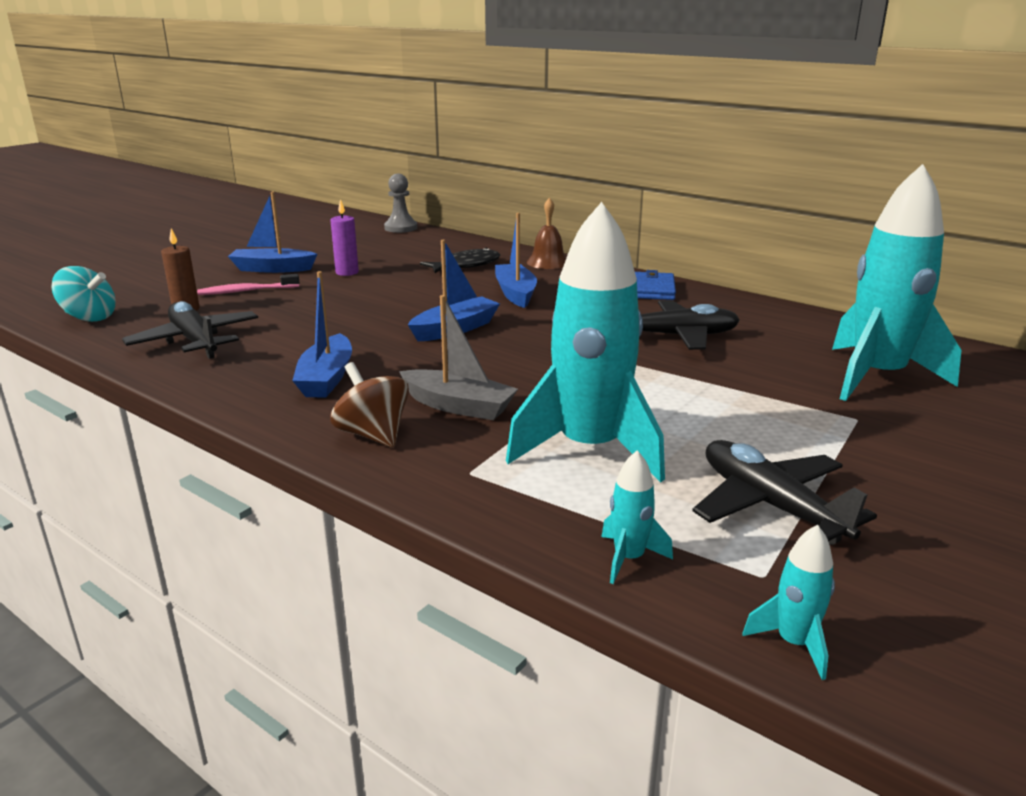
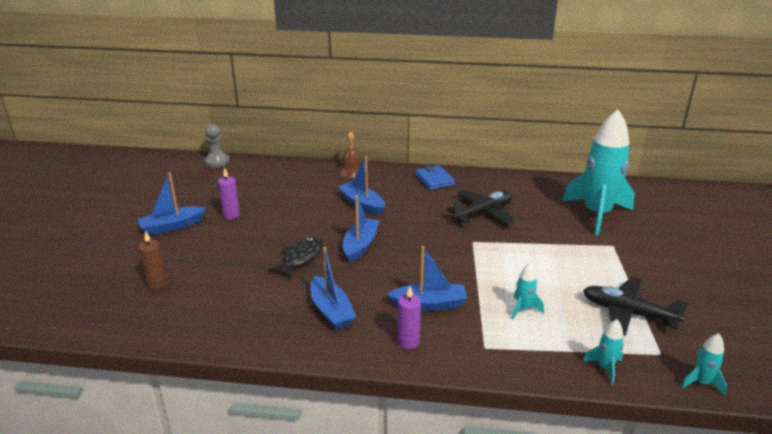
camera: 30 degrees left, 5 degrees up
turquoise spinning top [51,266,115,322] -> none
black plane [122,301,258,359] -> none
pink toothbrush [197,274,300,295] -> none
brown spinning top [330,362,409,447] -> purple candle [398,286,421,350]
grey boat [399,295,518,420] -> blue boat [387,246,467,311]
black fish [420,248,500,273] -> black fish moved to [268,237,323,278]
turquoise rocket [506,202,665,483] -> turquoise rocket [512,263,544,319], size x0.41

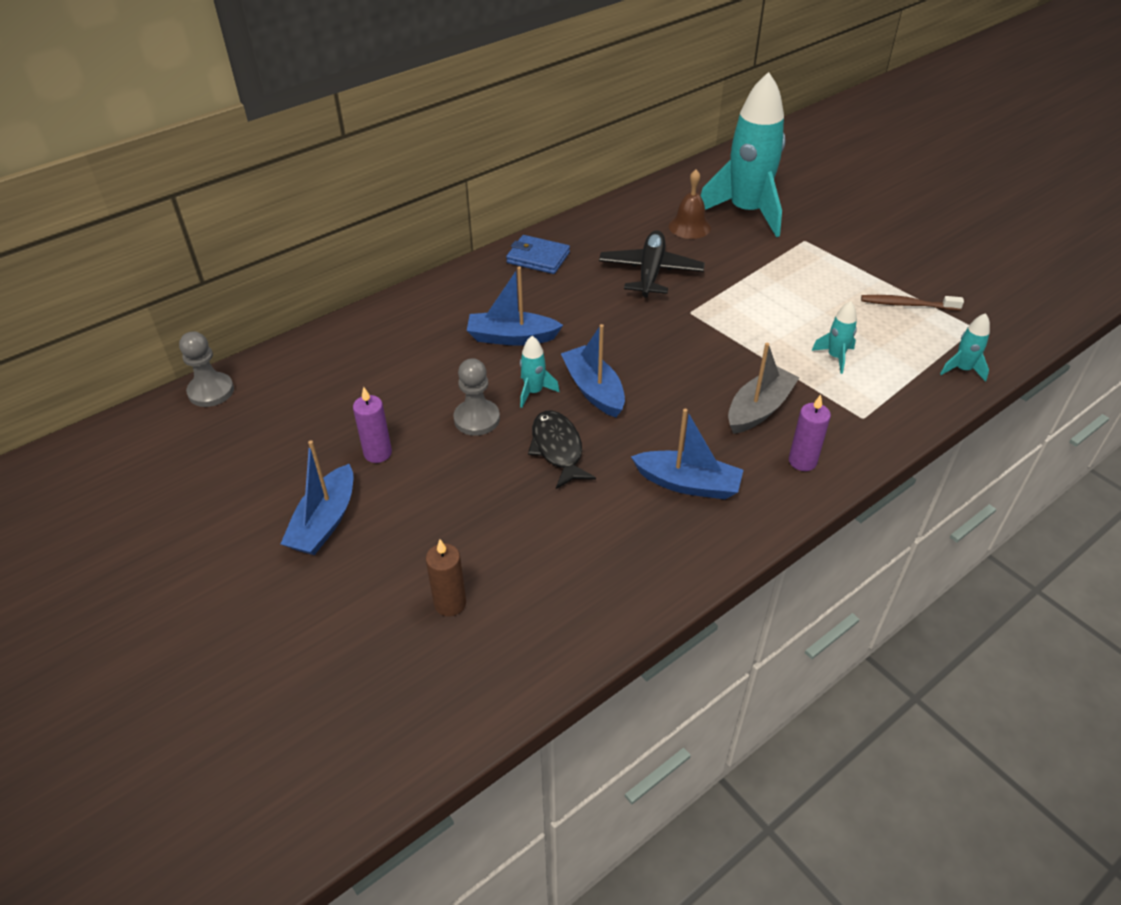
camera: 45 degrees left, 15 degrees up
brown bell [337,131,362,178] -> brown bell moved to [669,170,711,239]
blue boat [387,246,467,311] -> grey boat [728,343,799,434]
black plane [583,277,689,336] -> brown toothbrush [861,295,964,311]
turquoise rocket [681,333,727,396] -> turquoise rocket moved to [520,336,560,408]
none -> grey pawn [453,358,500,436]

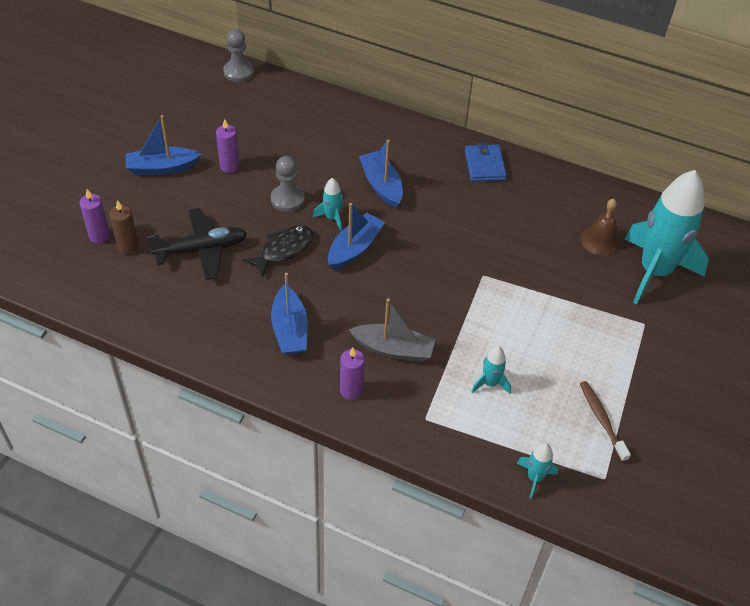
camera: 60 degrees right, 5 degrees up
black plane [599,230,705,298] -> black plane moved to [147,208,247,280]
none -> purple candle [80,189,110,243]

